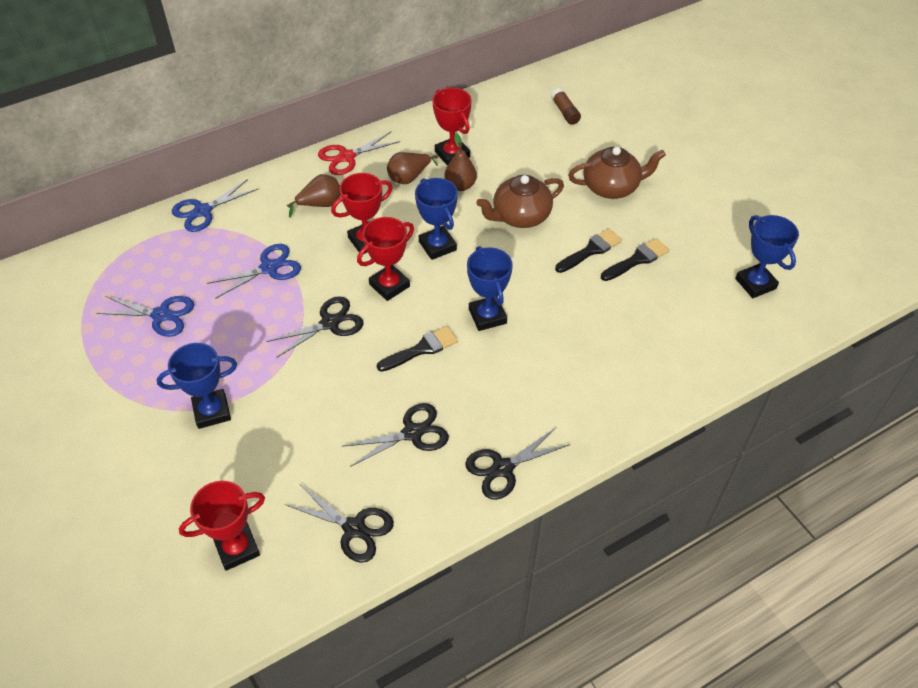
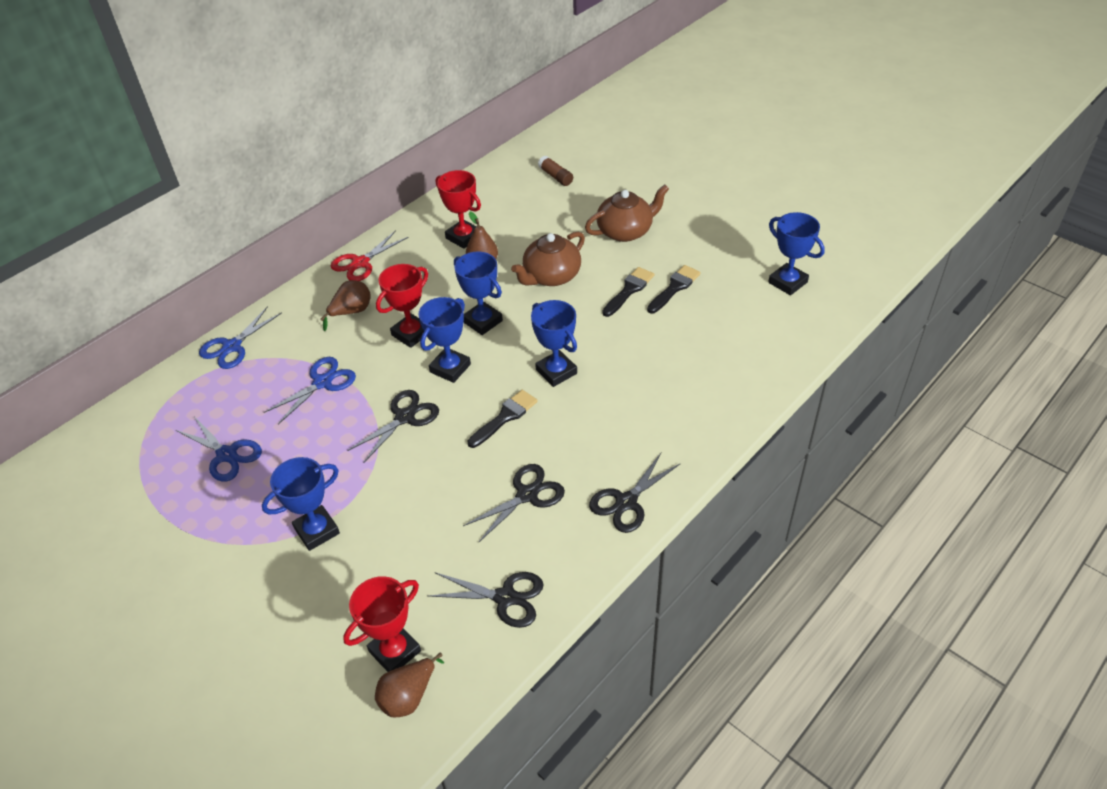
camera: 15 degrees left, 5 degrees down
blue scissors [96,296,194,337] -> blue scissors turned 45 degrees clockwise [176,415,262,482]
red trophy [357,217,414,301] -> blue trophy [418,297,471,383]
brown pear [387,152,438,184] -> brown pear moved to [375,652,444,717]

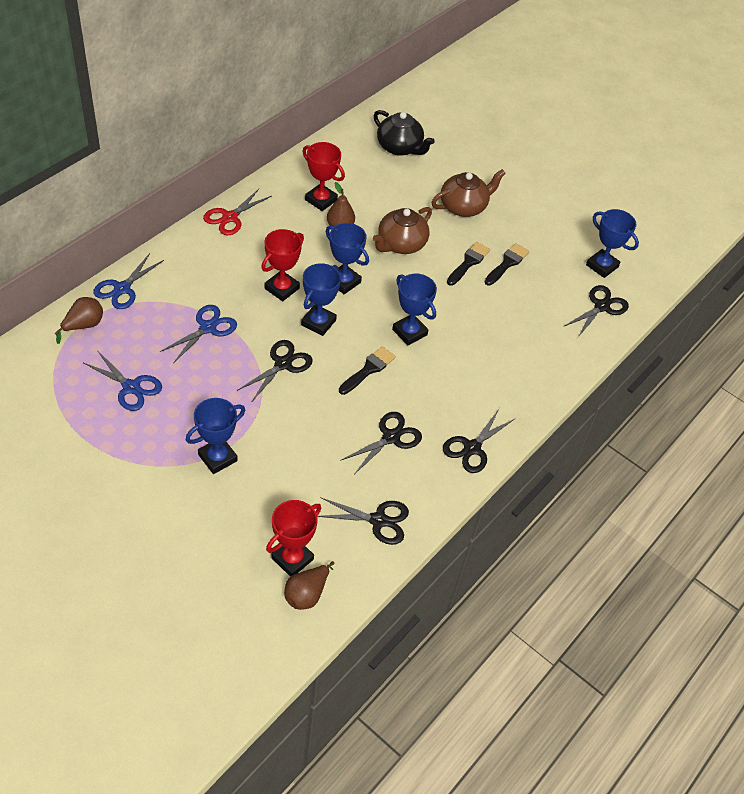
camera: 10 degrees left, 5 degrees up
brown pear [320,280,371,331] -> brown pear moved to [54,297,103,344]
brown glue stick [538,156,573,186] -> black teapot [374,110,435,156]
none -> black scissors [565,285,629,337]

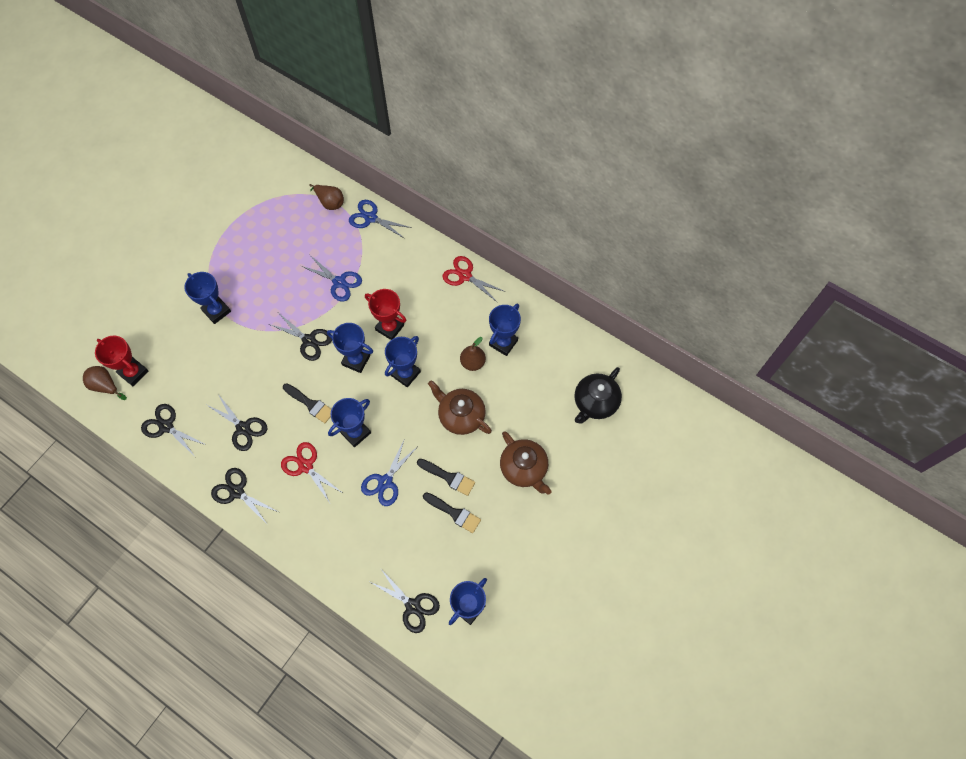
camera: 90 degrees right, 15 degrees up
blue scissors [84,350,162,411] -> blue scissors moved to [361,438,418,506]
red trophy [302,142,345,211] -> blue trophy [489,304,521,356]
black scissors [317,497,409,545] -> black scissors turned 120 degrees clockwise [141,404,206,458]
none -> red scissors [281,442,341,503]

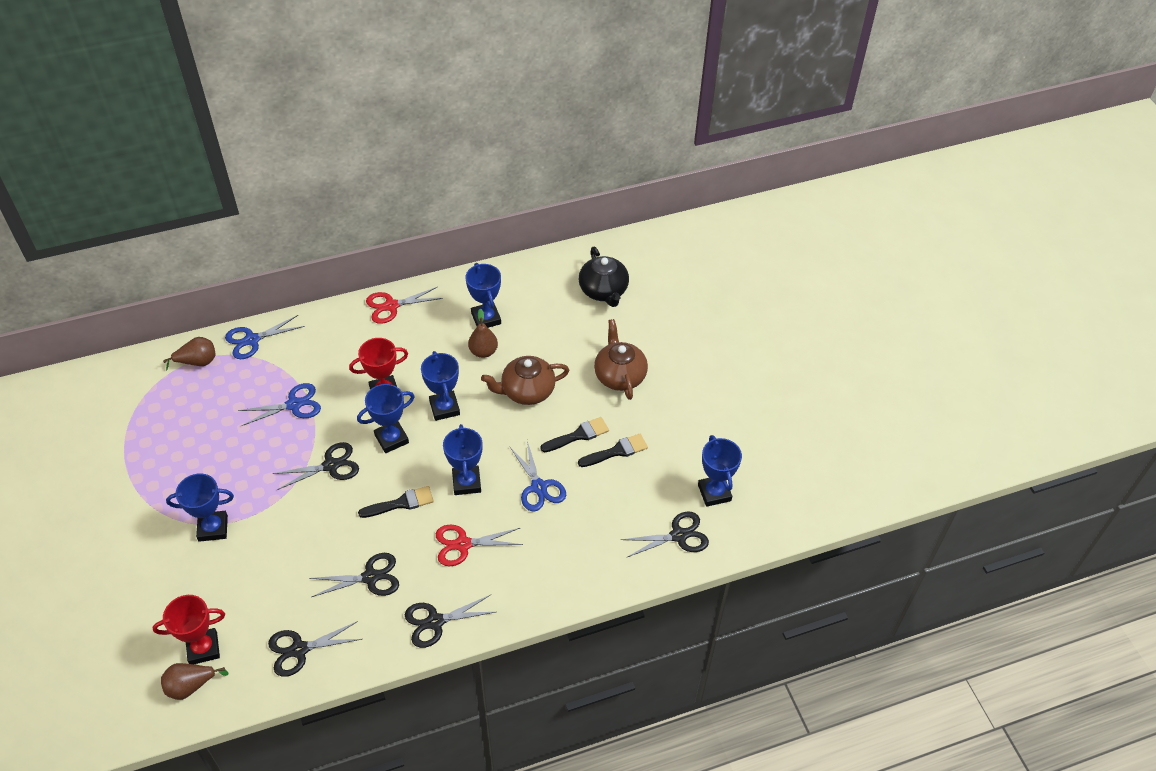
camera: 55 degrees left, 15 degrees down
brown teapot [500,431,551,495] -> brown teapot turned 105 degrees counterclockwise [594,319,648,400]

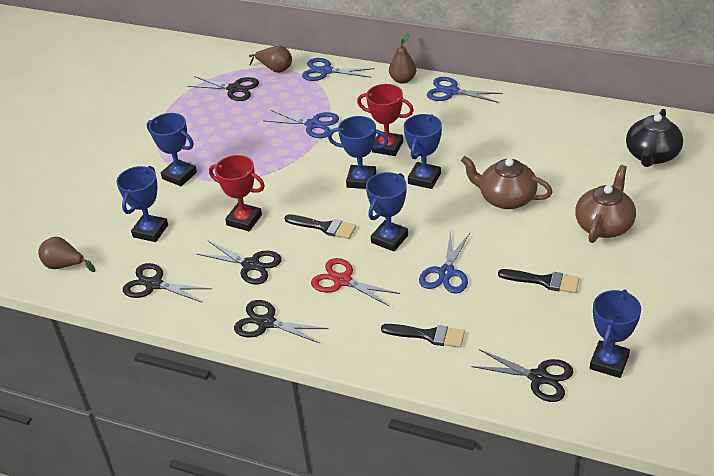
camera: 45 degrees right, 10 degrees down
red trophy [153,595,225,664] -> red trophy moved to [209,155,265,231]
black scissors [273,442,359,490] -> black scissors moved to [187,76,259,101]
red scissors [366,287,443,324] -> blue scissors [427,77,503,103]
blue trophy [465,263,501,328] -> blue trophy moved to [117,166,168,242]
brown pear [468,308,498,358] -> brown pear moved to [389,33,416,84]
black brush [540,417,609,452] -> black brush moved to [381,324,465,348]

